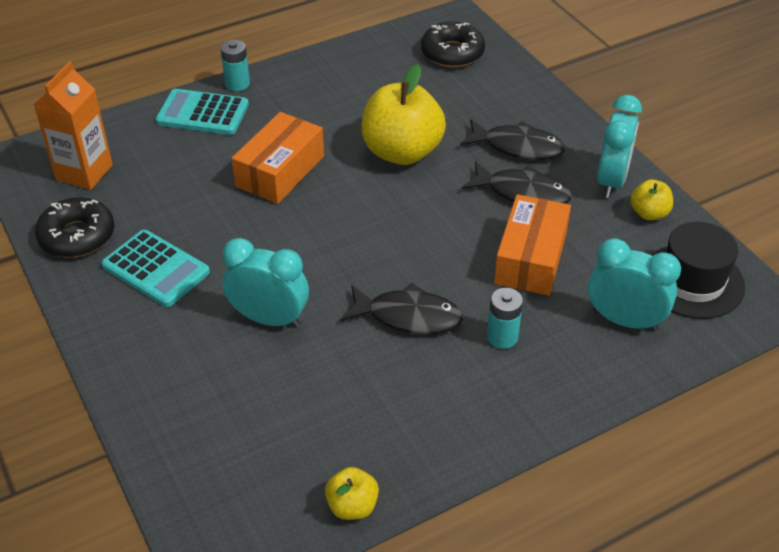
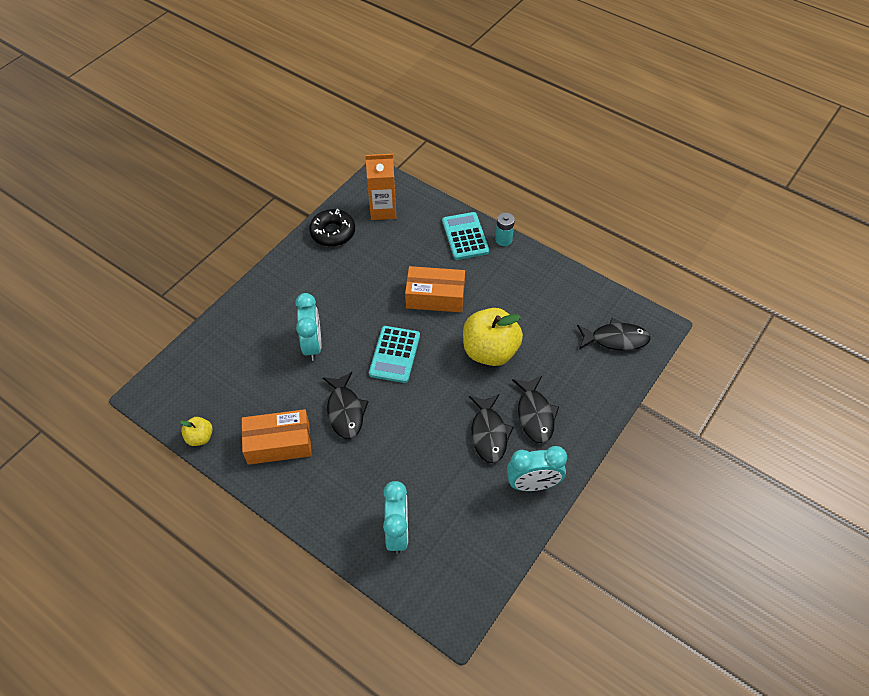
camera: 65 degrees right, 10 degrees up
turquoise calculator [101,230,210,307] -> turquoise calculator moved to [369,326,420,383]
black donut [421,22,485,67] -> black fish [577,318,651,351]
turquoise battery [487,288,523,349] -> none
orange box [494,194,571,296] -> orange box moved to [242,409,312,465]
yellow apple [630,180,673,220] -> none
black hat [652,222,745,319] -> none

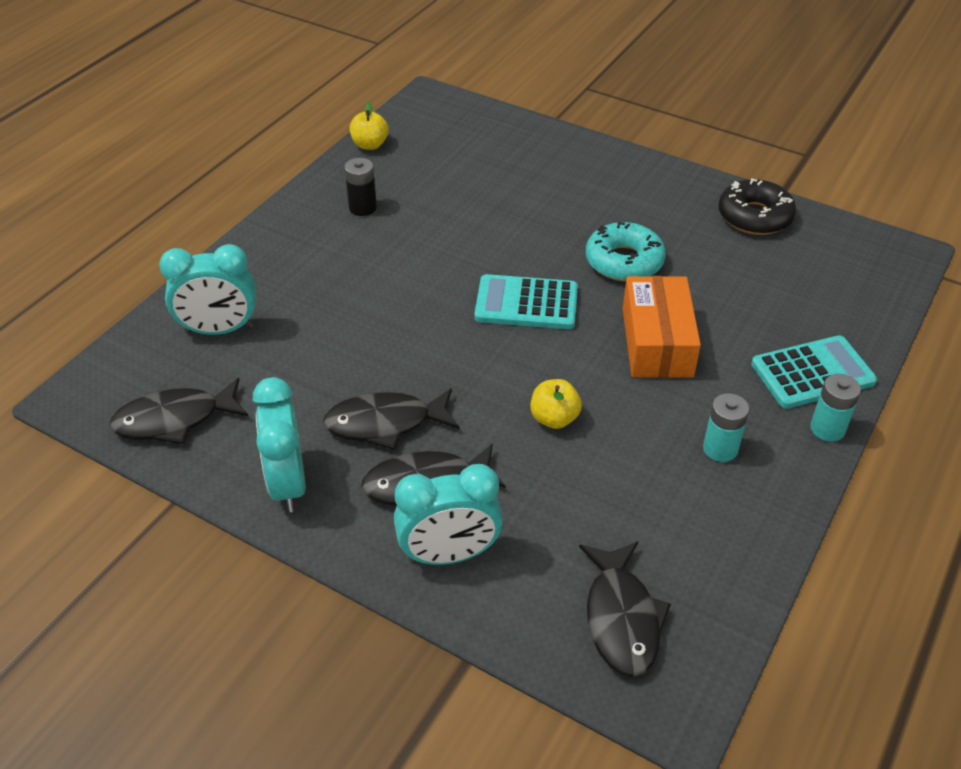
camera: 85 degrees right, 10 degrees down
orange box [242,409,312,465] -> black battery [344,158,377,216]
turquoise clock [295,293,321,361] -> turquoise clock moved to [394,464,503,565]
black fish [323,372,368,439] -> black fish moved to [109,378,248,444]
orange carton [365,154,396,220] -> none
yellow apple [463,308,523,366] -> yellow apple [530,379,582,429], size x0.48
none -> turquoise donut [586,222,666,282]
none -> turquoise battery [703,393,749,462]

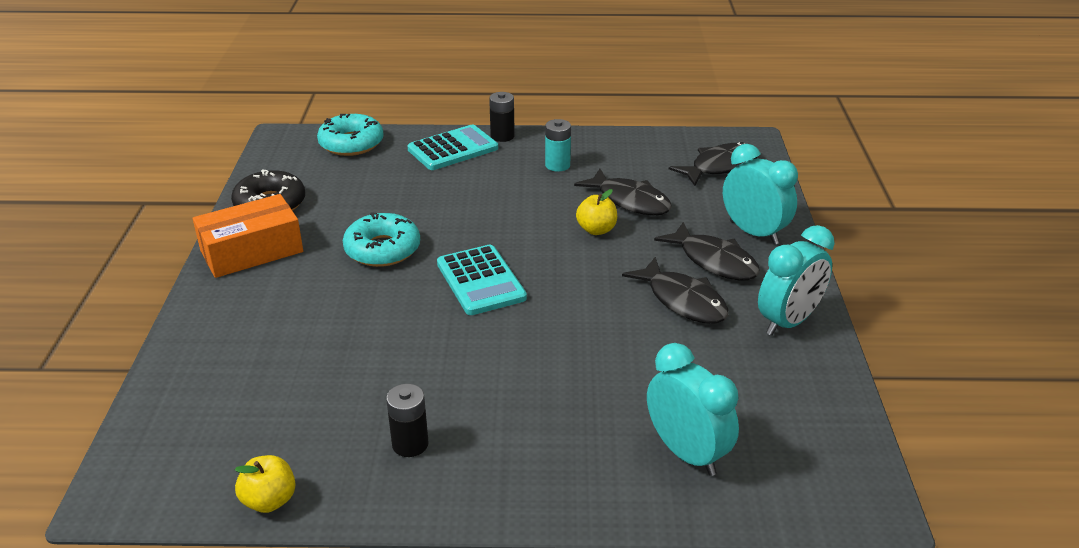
camera: 120 degrees left, 10 degrees down
black fish [109,378,248,444] -> black fish moved to [574,169,672,215]
orange box [623,276,701,378] -> orange box moved to [193,194,303,278]
turquoise calculator [751,335,877,409] -> turquoise calculator turned 105 degrees clockwise [408,125,498,170]
turquoise battery [810,374,861,442] -> black battery [489,92,515,142]
none -> turquoise donut [317,114,383,156]

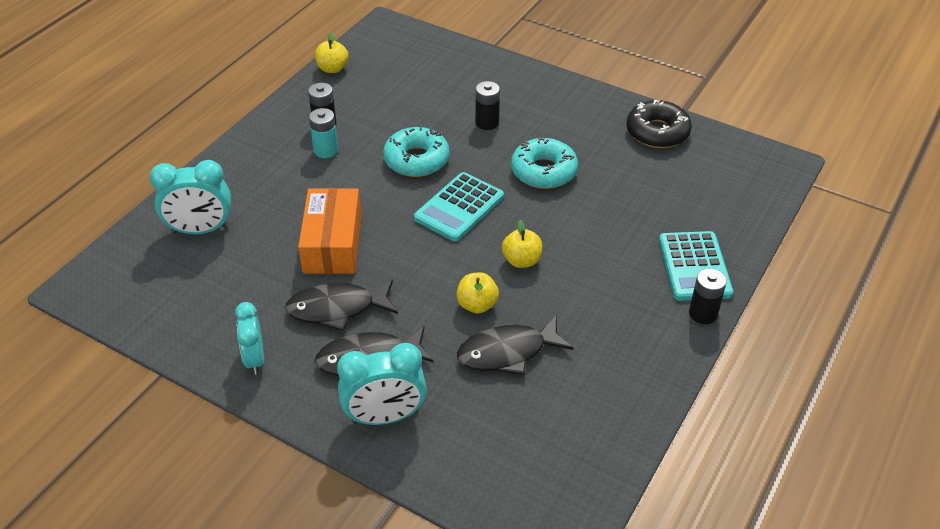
camera: 120 degrees right, 10 degrees up
orange box [193,194,303,278] -> orange box moved to [298,188,361,274]
turquoise donut [317,114,383,156] -> turquoise donut moved to [383,126,449,177]
turquoise calculator [437,245,527,315] -> turquoise calculator turned 60 degrees counterclockwise [414,172,504,241]
turquoise battery [545,119,571,172] -> turquoise battery moved to [309,108,338,158]
black fish [669,142,757,186] -> none
turquoise clock [758,225,835,336] -> turquoise clock [235,302,264,375], size x0.67
none -> black battery [475,81,500,130]
none -> yellow apple [502,220,542,268]

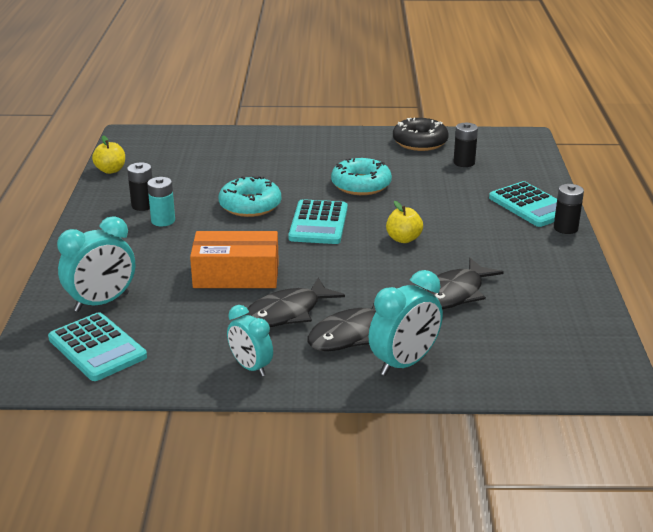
camera: 30 degrees left, 15 degrees down
orange box [298,188,361,274] -> orange box turned 60 degrees counterclockwise [190,231,279,288]
yellow apple [456,272,499,314] -> none
black battery [475,81,500,130] -> black battery moved to [453,123,478,167]
none -> turquoise calculator [48,312,147,381]

